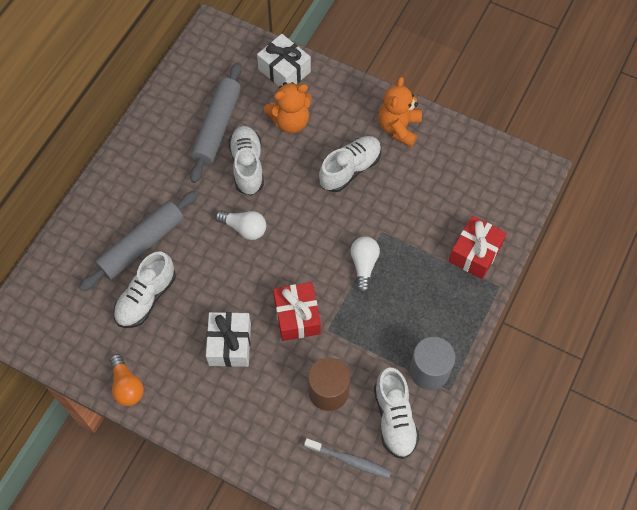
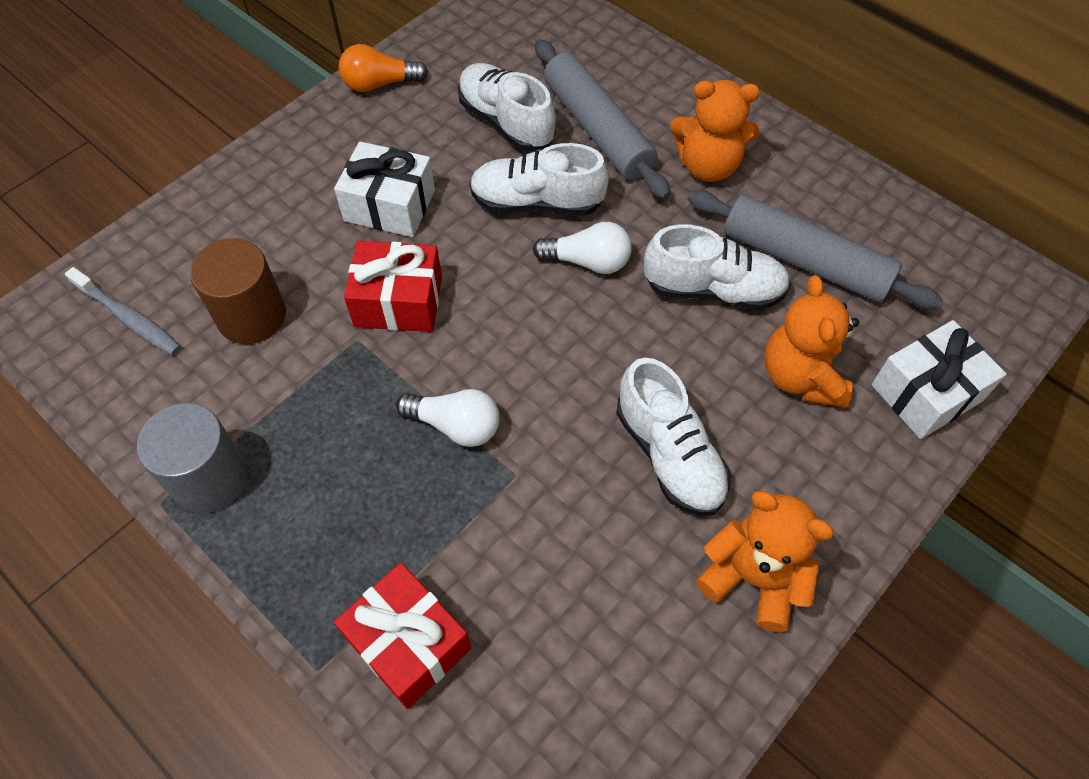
camera: 105 degrees right, 5 degrees down
white light bulb [215,210,266,240] -> white light bulb turned 120 degrees counterclockwise [533,222,632,274]
grey toothbrush [304,438,391,479] -> grey toothbrush turned 90 degrees counterclockwise [65,267,181,355]
white shoe [374,367,419,459] -> white shoe moved to [469,143,609,216]
none -> orange teddy bear [670,80,760,182]

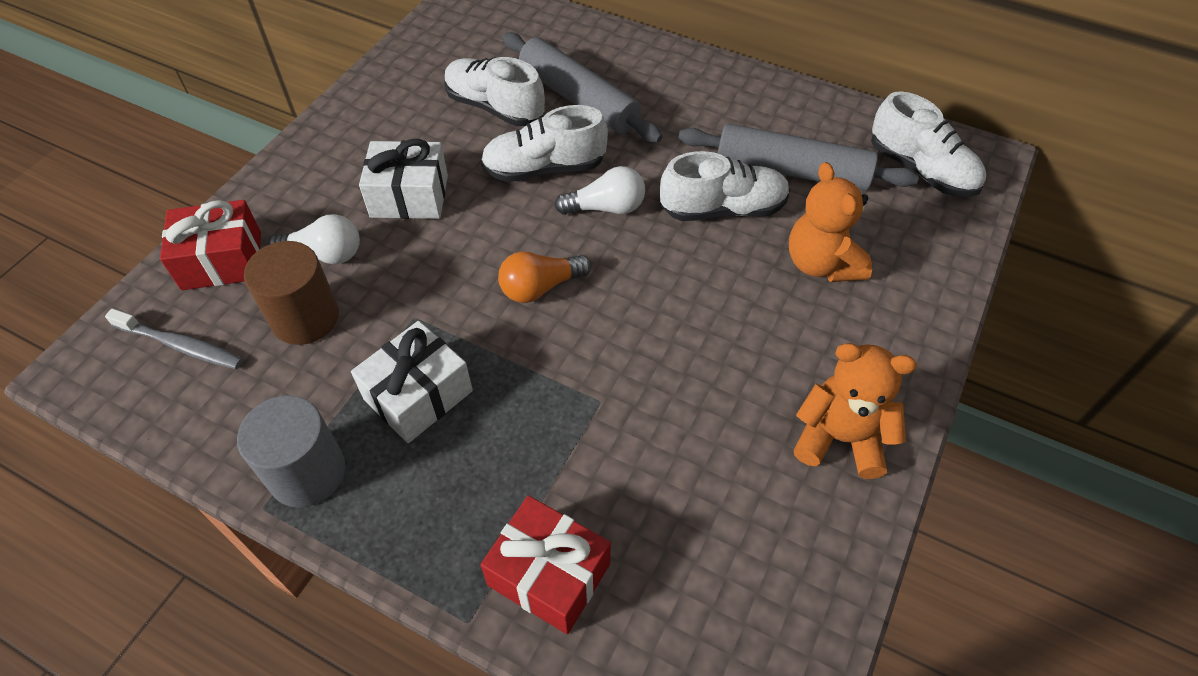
camera: 15 degrees left, 5 degrees down
orange light bulb [339,44,428,92] -> orange light bulb moved to [498,251,592,303]
red gift [344,241,442,332] -> red gift moved to [160,200,261,290]
white light bulb [396,389,499,447] -> white light bulb moved to [268,214,360,264]
white shoe [616,358,730,516] -> white shoe moved to [871,91,986,197]
orange teddy bear [670,80,760,182] -> none
white gift [872,320,1006,439] -> white gift moved to [351,321,473,443]

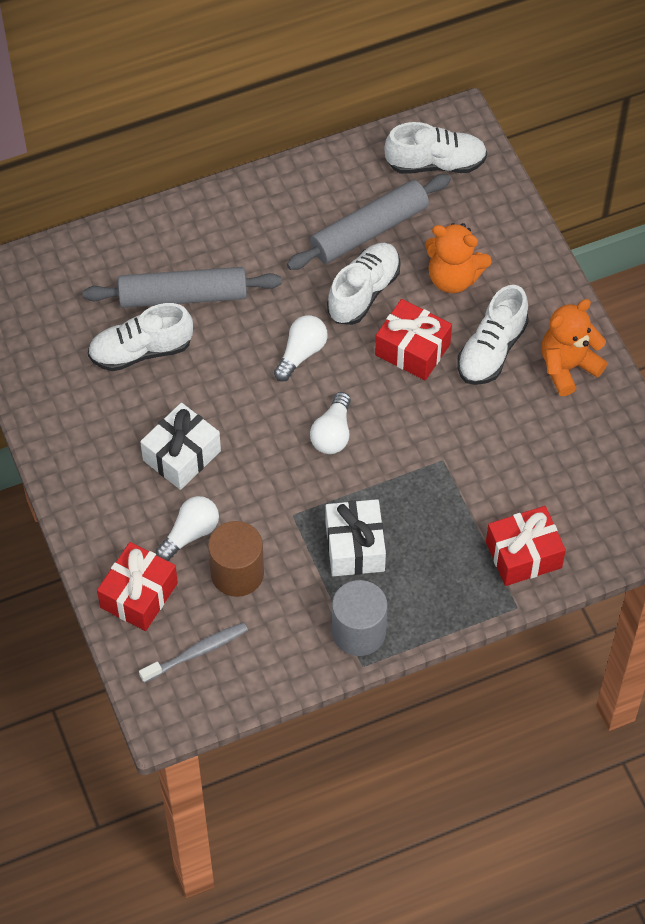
camera: 50 degrees left, 5 degrees up
white shoe [480,105,608,182] -> white shoe moved to [457,285,529,385]
orange light bulb [498,251,592,303] -> white light bulb [310,392,351,454]
none -> red gift [375,299,452,380]

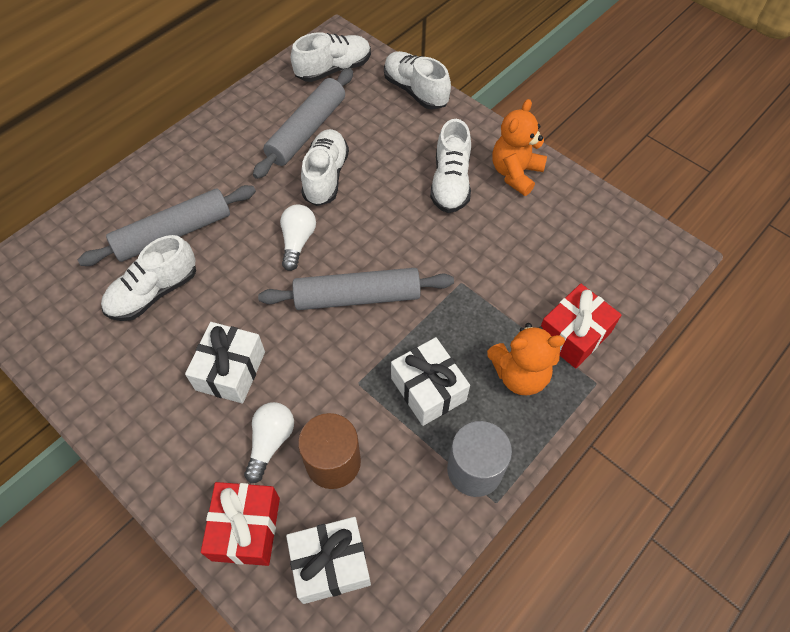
camera: 25 degrees left, 0 degrees up
grey toothbrush [139,622,248,683] -> white gift [286,517,371,604]
white light bulb [310,392,351,454] -> grey rolling pin [258,268,454,310]
red gift [375,299,452,380] -> none
orange teddy bear [425,223,491,293] -> orange teddy bear moved to [487,323,565,395]
none -> white shoe [384,51,451,109]

